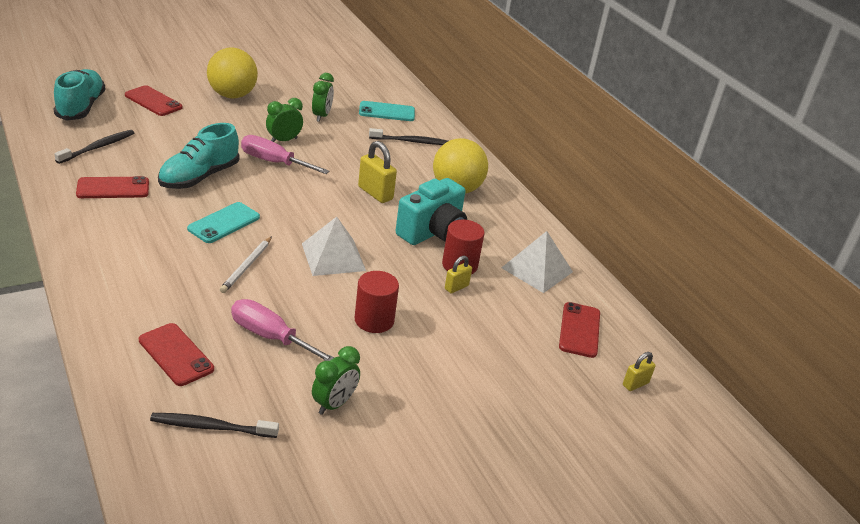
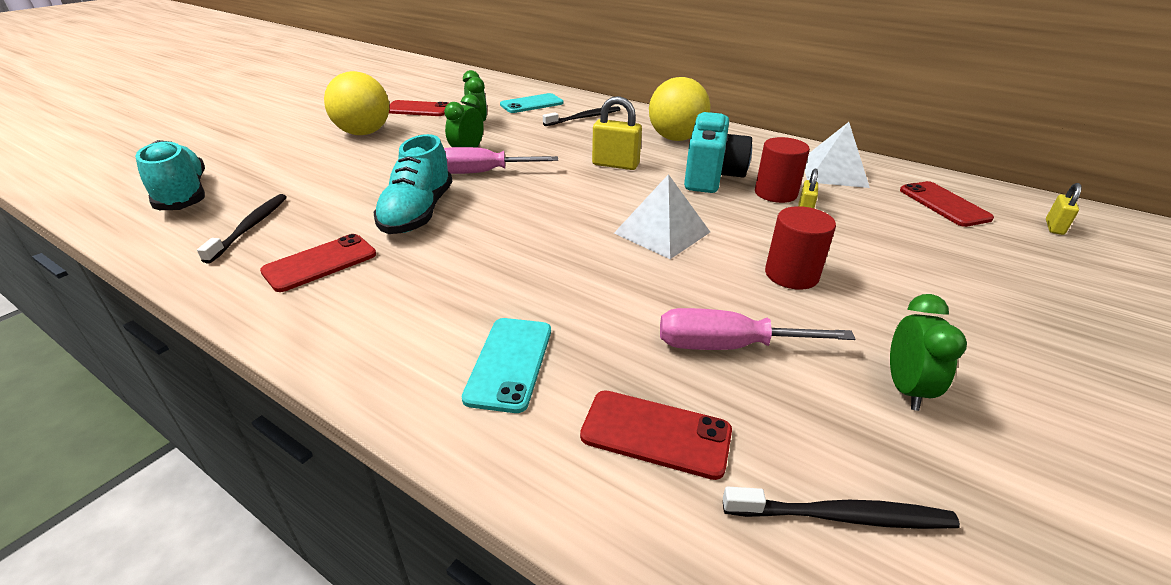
camera: 25 degrees left, 0 degrees up
red phone [125,85,183,116] -> red phone moved to [389,100,448,116]
black toothbrush [150,413,279,438] -> black toothbrush turned 150 degrees counterclockwise [723,486,960,529]
turquoise phone [187,202,260,243] -> turquoise phone moved to [462,318,551,413]
white pencil [220,236,272,293] -> none

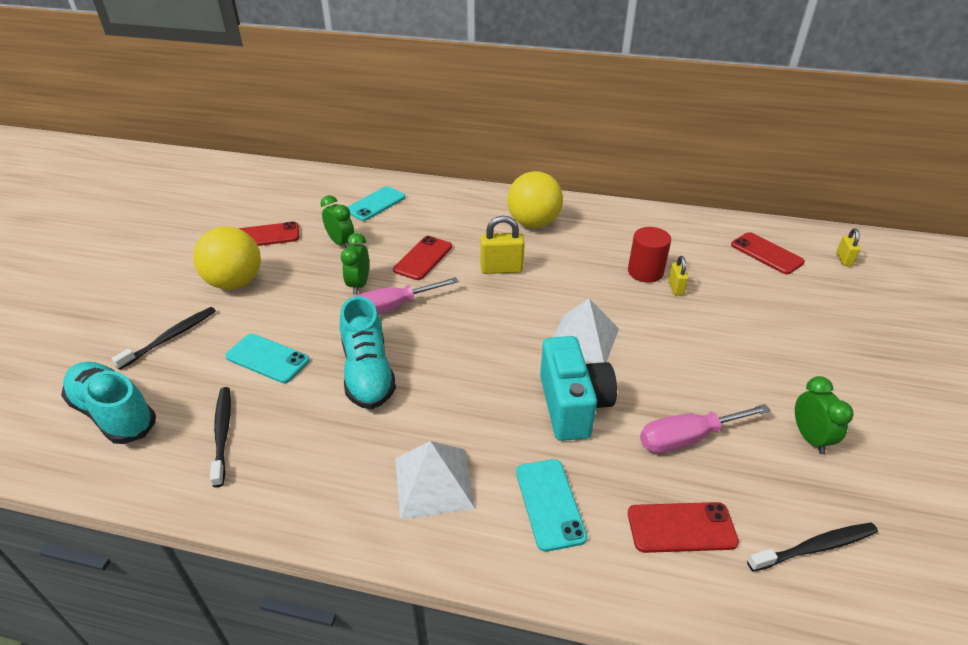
camera: 20 degrees left, 5 degrees up
red phone [260,234,376,292] -> red phone moved to [393,236,452,280]
black toothbrush [543,106,621,126] -> black toothbrush moved to [111,307,216,370]
turquoise camera [684,112,752,193] -> turquoise camera moved to [540,336,617,441]
red cylinder [765,206,836,290] -> none
white pyramid [805,122,870,188] -> white pyramid moved to [395,441,475,520]
none -> turquoise phone [225,334,310,383]

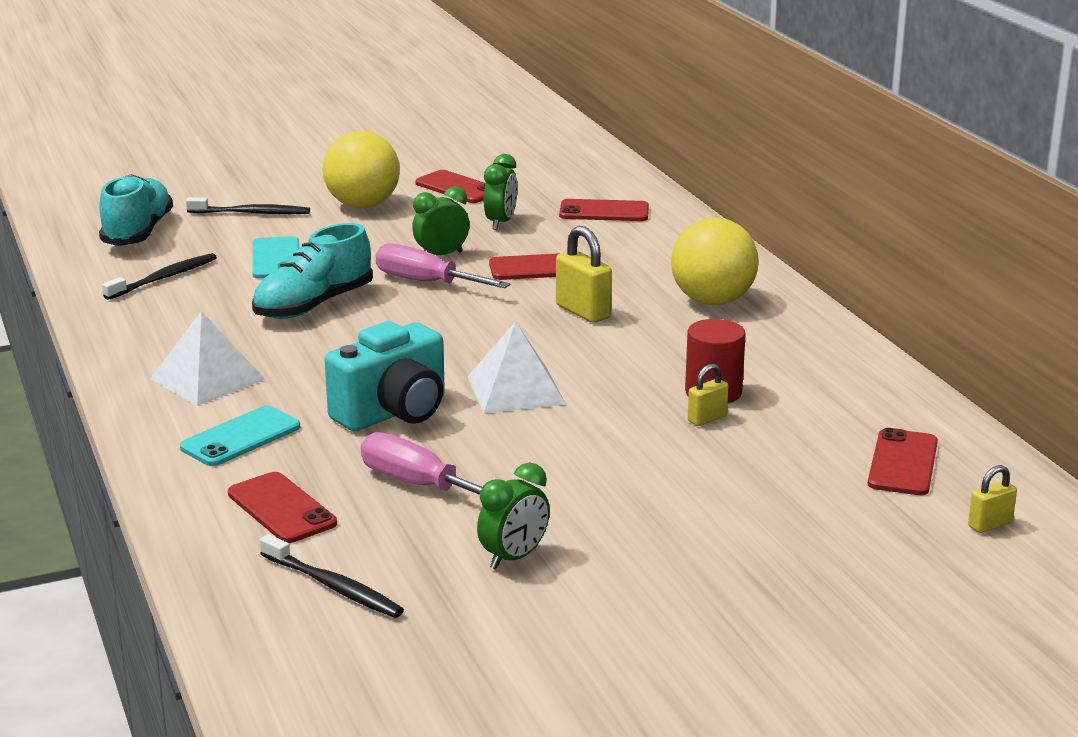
camera: 55 degrees right, 15 degrees down
turquoise phone [348,186,406,221] -> red phone [559,199,649,221]

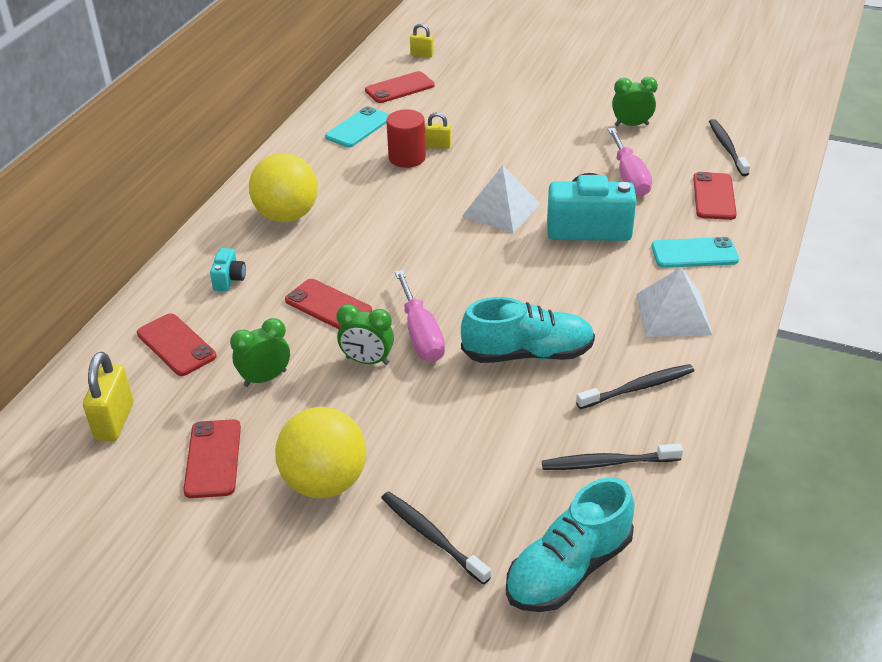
camera: 135 degrees left, 15 degrees up
turquoise phone [252,236,299,279] -> turquoise phone moved to [325,106,390,147]
yellow padlock [556,226,612,323] -> yellow padlock moved to [83,352,134,441]
none -> turquoise camera [210,248,246,291]
none -> black toothbrush [576,364,694,409]

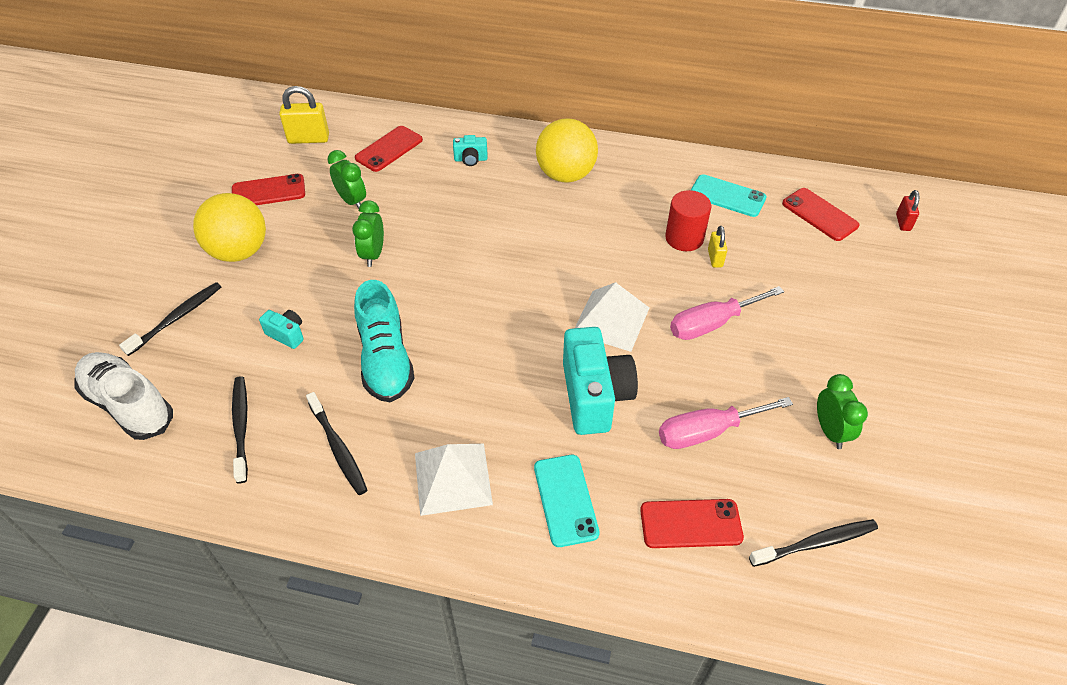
camera: 80 degrees right, 10 degrees up
red phone [285,279,372,329] -> none
pink screwdriver [395,270,445,362] -> pink screwdriver moved to [670,286,784,340]
yellow padlock [410,23,434,58] -> red padlock [896,190,919,231]
turquoise shoe [506,477,635,612] -> white shoe [75,352,173,440]
none -> turquoise camera [259,310,304,349]

